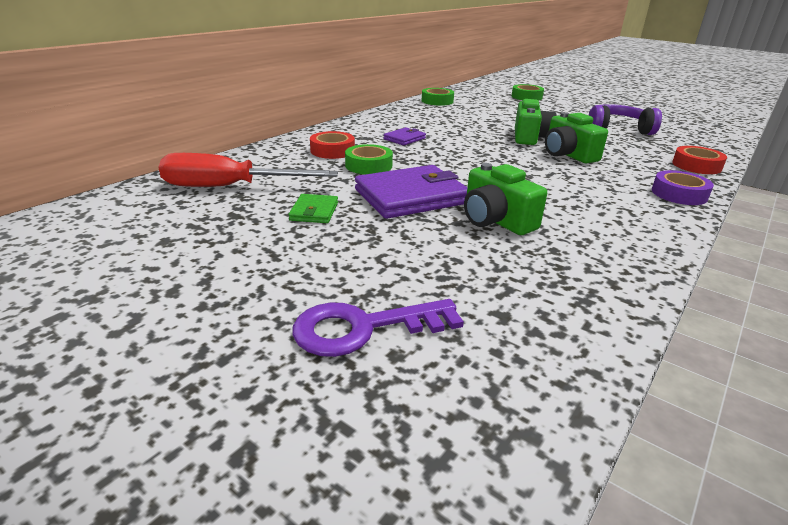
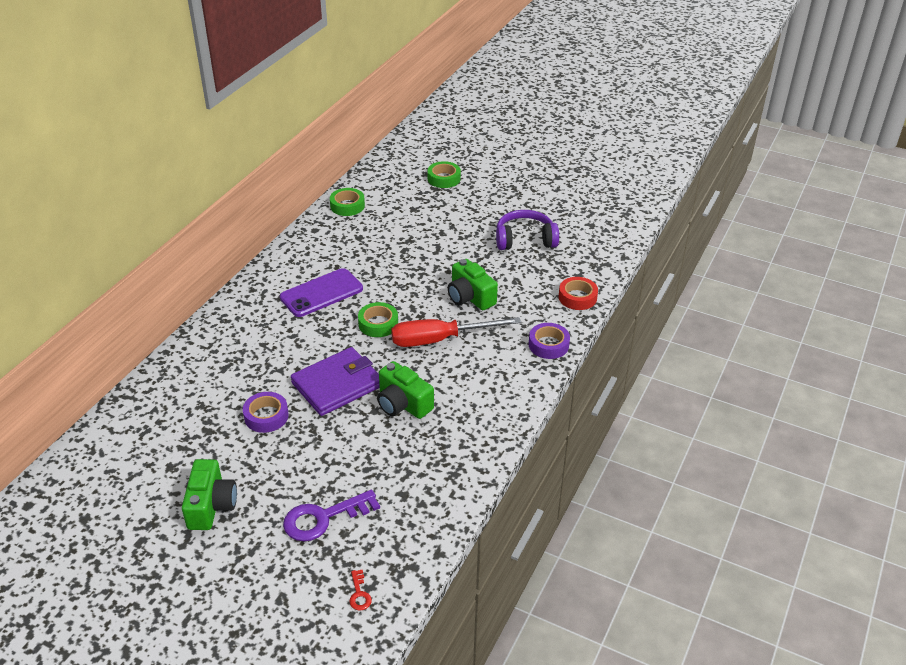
camera: 10 degrees left, 10 degrees up
red screwdriver [158,153,338,187] -> red screwdriver moved to [391,317,521,347]
green wallet [289,194,338,223] -> purple tape [243,392,289,433]
red tape [310,131,355,159] -> none
green tape [345,144,393,174] -> green tape moved to [358,302,398,337]
purple wallet [383,127,426,146] -> purple phone [280,268,363,317]
green camera [515,99,557,145] -> green camera moved to [182,459,237,530]
none -> red key [349,570,372,611]

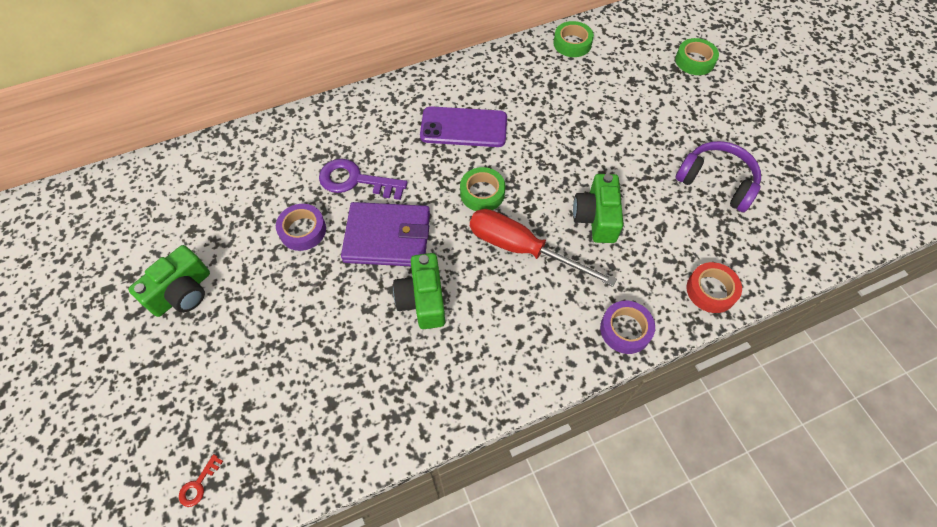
camera: 40 degrees right, 20 degrees up
purple key [283,489,380,541] -> purple key moved to [319,159,408,200]

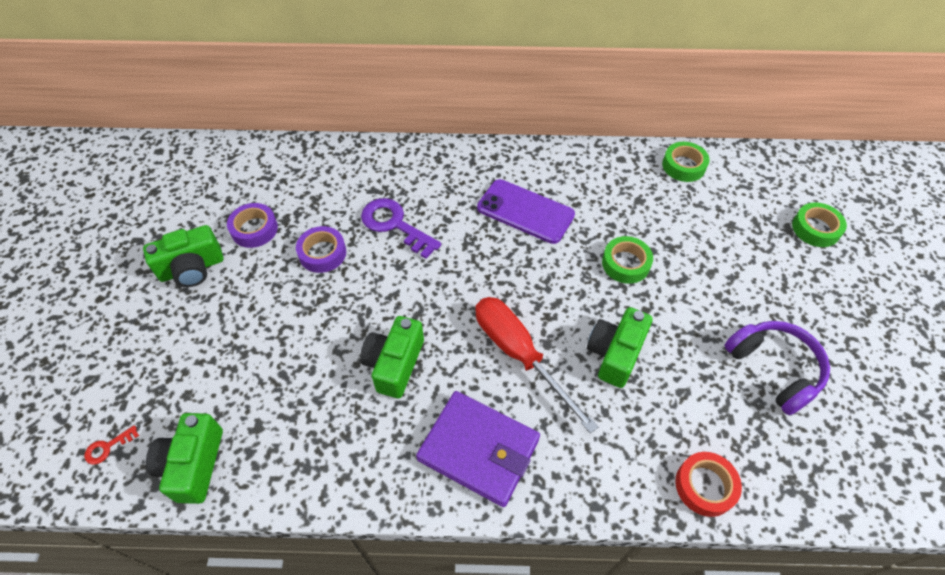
camera: 25 degrees right, 5 degrees down
purple wallet [341,202,430,266] -> purple wallet moved to [416,391,540,507]
green tape [460,167,505,211] -> green tape moved to [602,236,653,284]
purple tape [600,301,655,354] -> purple tape moved to [227,203,278,248]
none -> green camera [146,413,223,504]

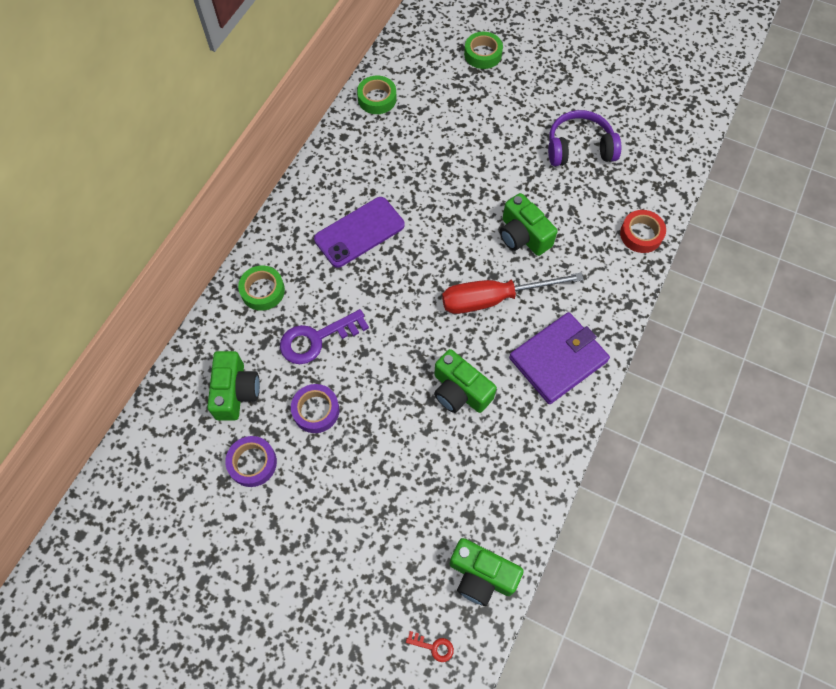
camera: 65 degrees left, 10 degrees up
red key [84,425,139,464] -> red key turned 60 degrees counterclockwise [406,631,454,662]
green camera [143,225,224,287] -> green camera moved to [207,351,260,420]
green tape [602,236,653,284] -> green tape moved to [238,266,285,311]

